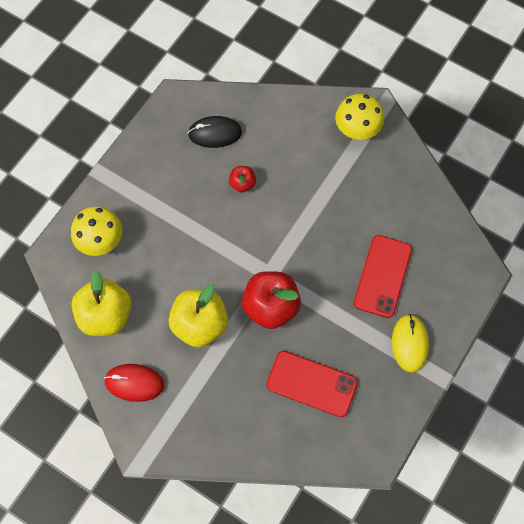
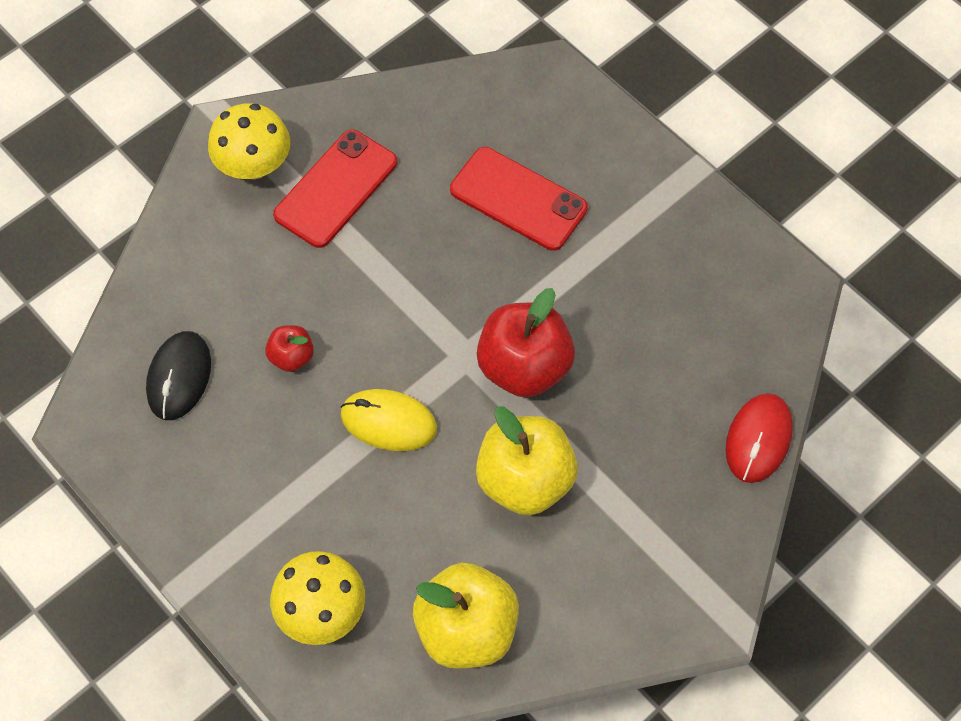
camera: 75 degrees left, 5 degrees down
red mouse [104,364,164,402] -> red mouse moved to [726,393,793,483]
red phone [266,351,358,417] -> red phone moved to [273,129,397,248]
yellow mouse [392,314,429,373] -> yellow mouse moved to [341,389,437,451]

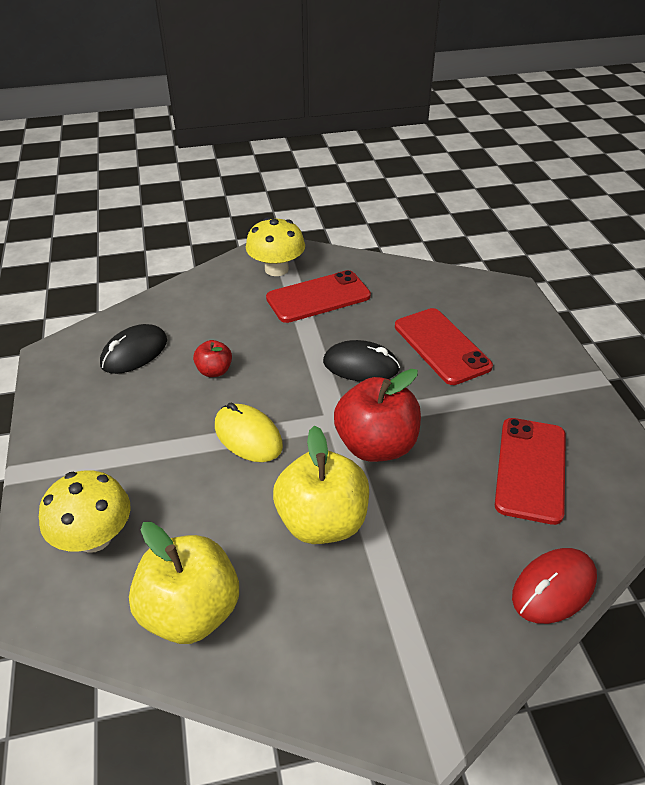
camera: 30 degrees right, 20 degrees down
none -> black mouse [323,340,400,382]
none -> red phone [495,418,566,525]

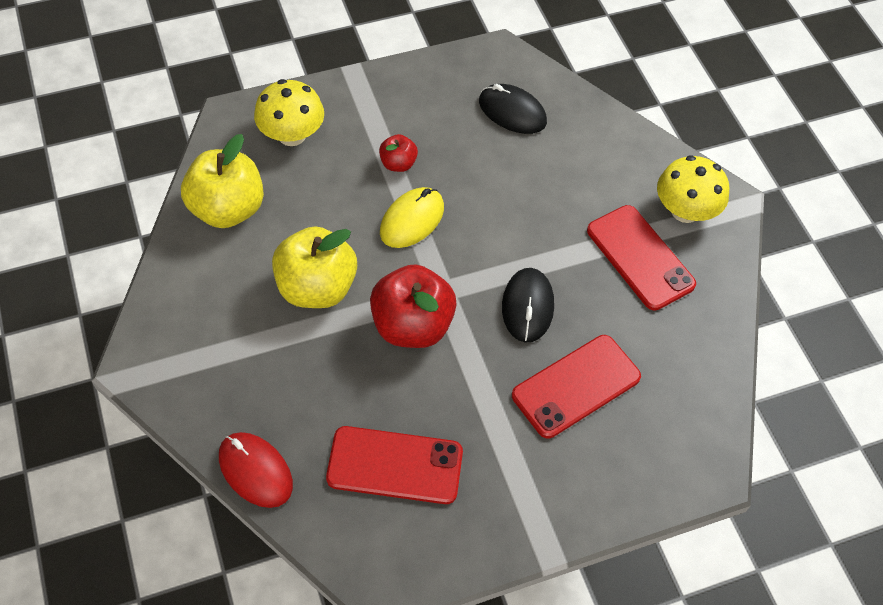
camera: 80 degrees right, 15 degrees up
red apple [193,340,232,377] -> red apple moved to [379,134,418,172]

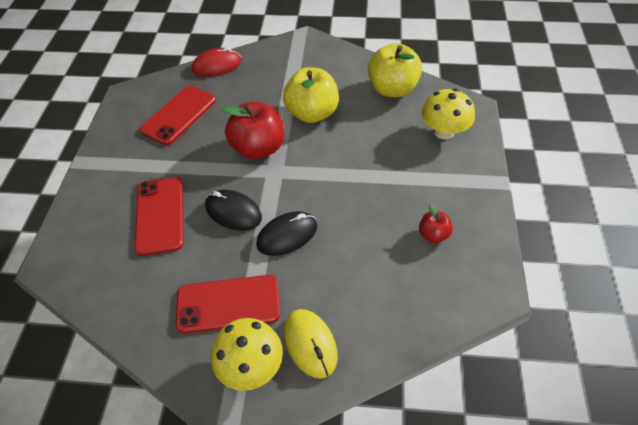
camera: 120 degrees right, 5 degrees down
red apple [379,134,418,172] -> red apple moved to [419,204,453,243]
yellow mouse [380,187,444,248] -> yellow mouse moved to [284,309,338,379]
black mouse [479,84,547,134] -> black mouse moved to [256,211,317,256]

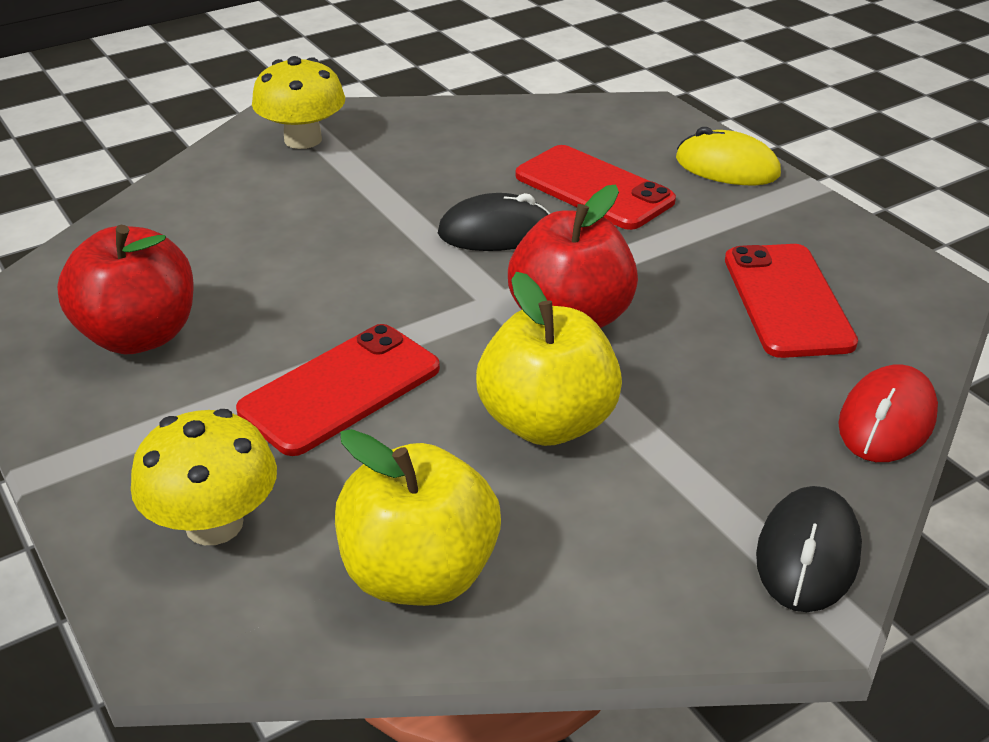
camera: 140 degrees right, 15 degrees down
red phone [176,275,280,334] -> red phone moved to [236,324,440,456]
black mouse [256,211,317,256] -> black mouse moved to [756,486,862,612]
yellow mouse [284,309,338,379] -> yellow mouse moved to [676,127,781,185]
red apple [419,204,453,243] -> red apple [57,225,193,354], size x2.01

